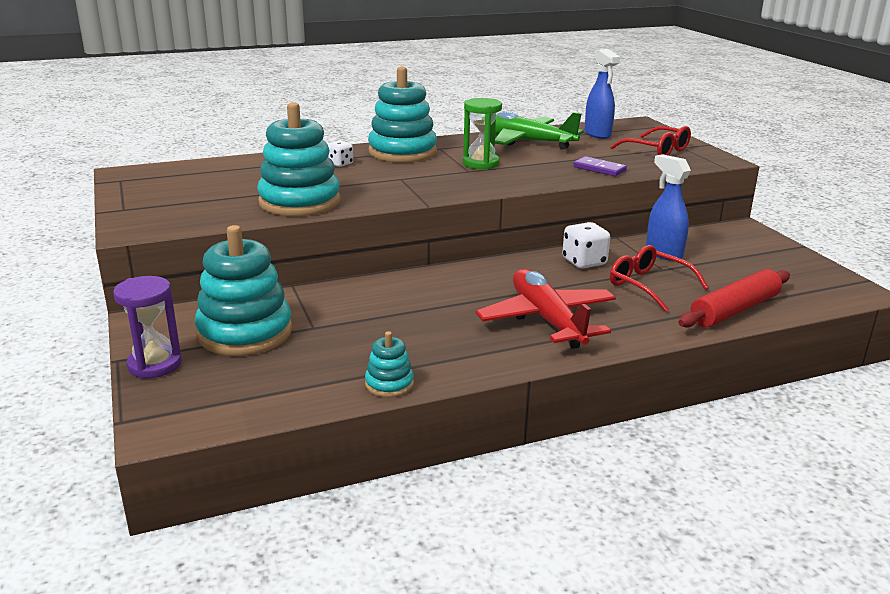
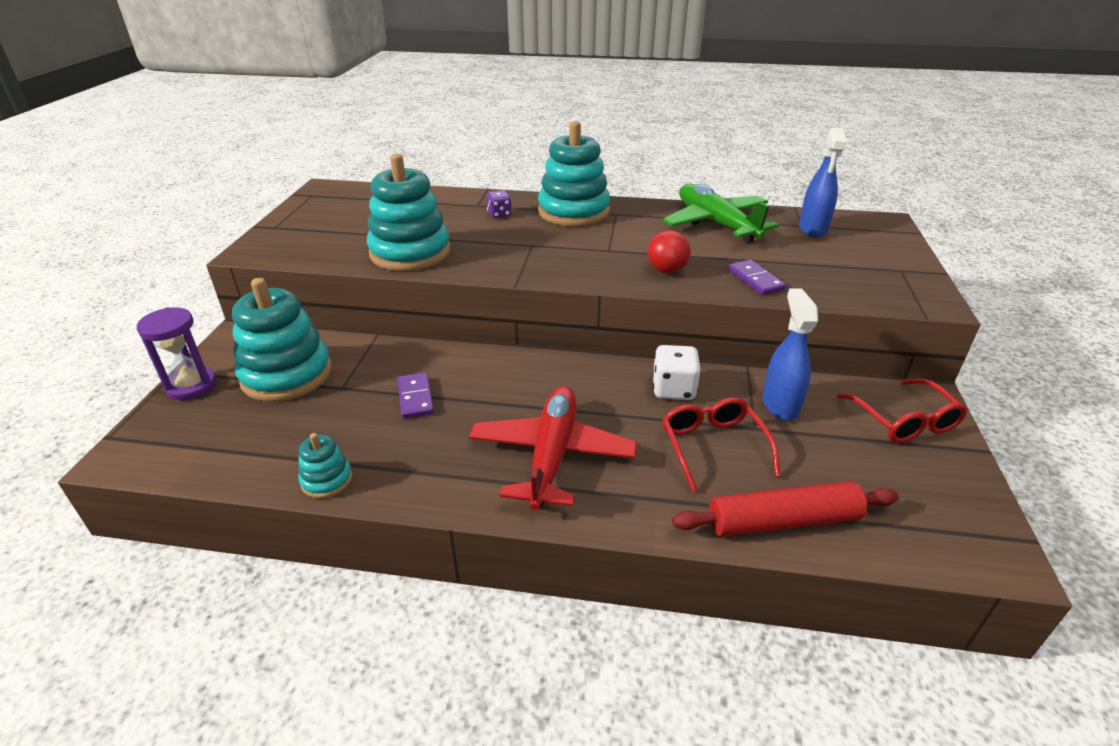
camera: 30 degrees right, 10 degrees up
white dice [328,141,353,167] -> purple dice [487,190,512,218]
green hourglass [463,98,502,170] -> none
red glasses [610,126,691,156] -> red glasses moved to [837,379,968,443]
none -> purple domino [398,372,434,419]
none -> red ball [648,230,691,274]

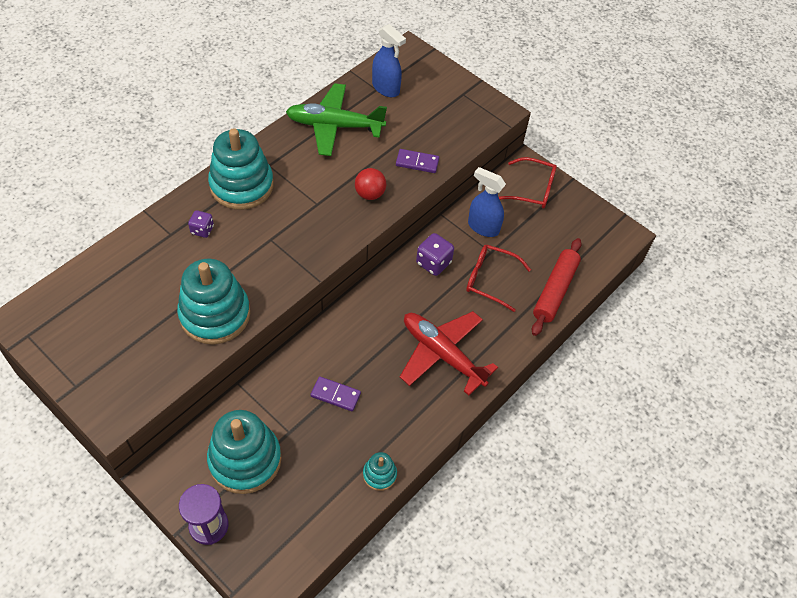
camera: 60 degrees left, 20 degrees up
white dice [652,345,701,400] -> purple dice [416,233,454,276]

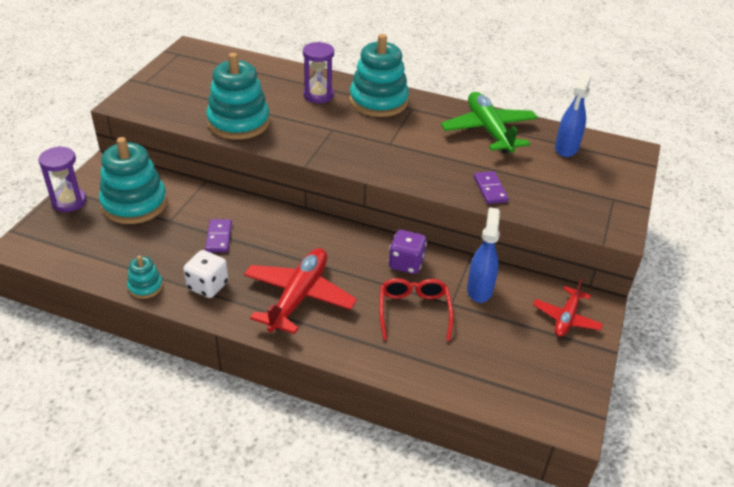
camera: 70 degrees right, 15 degrees down
purple dice [188,210,214,238] -> purple hourglass [303,42,334,103]
red ball [355,168,386,200] -> none
red glasses [499,157,557,208] -> red plane [533,279,603,337]
red rolling pin [532,238,582,336] -> none
none -> white dice [183,250,228,298]

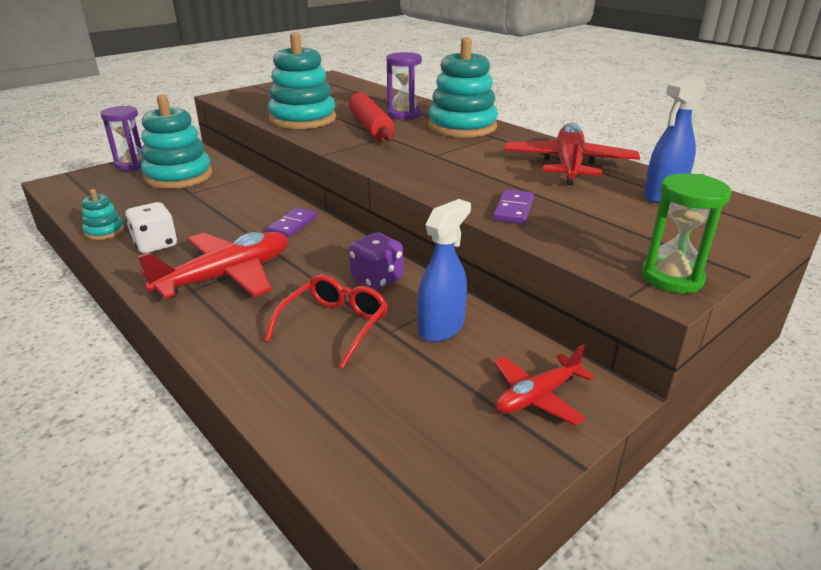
camera: 30 degrees right, 10 degrees down
purple domino [205,219,232,252] -> purple domino moved to [267,207,317,237]
green plane [441,92,538,154] -> red plane [504,122,640,185]
none -> red rolling pin [349,93,394,141]
none -> green hourglass [641,173,731,293]

